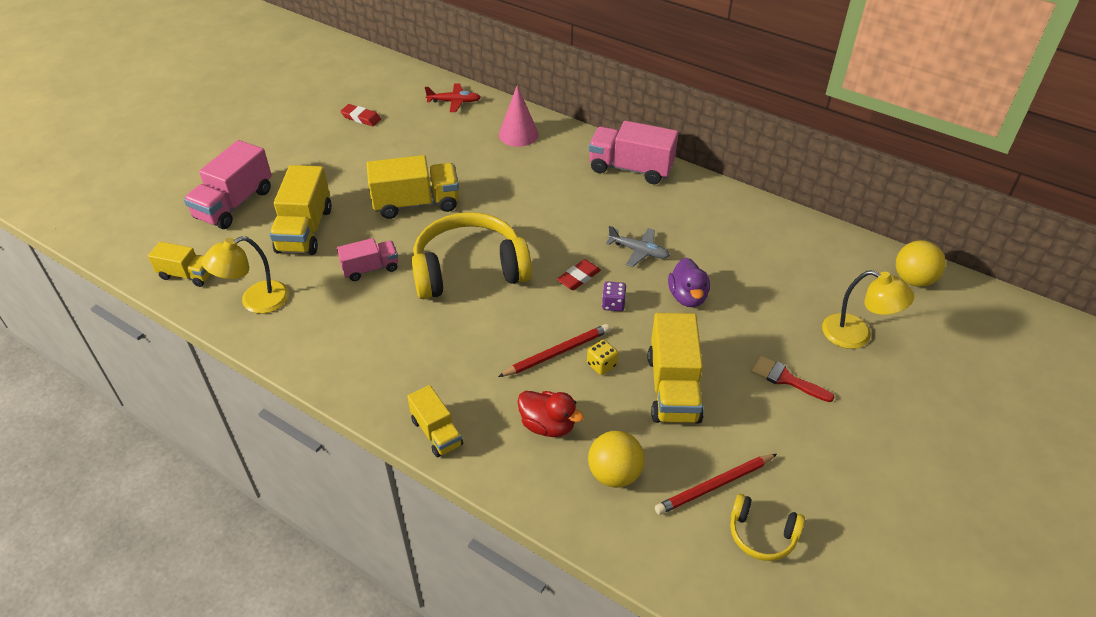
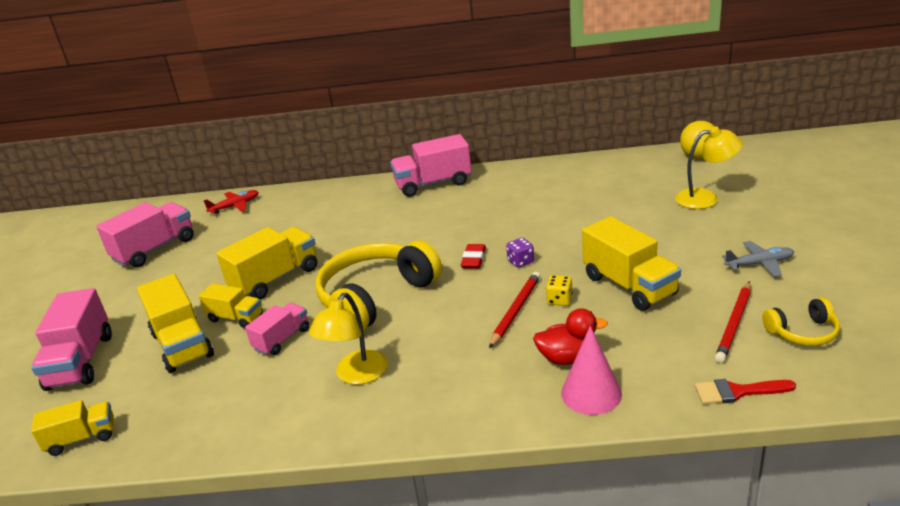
camera: 30 degrees left, 15 degrees down
yellow lamp [202,236,289,314] -> yellow lamp moved to [309,293,388,385]
red eraser [340,104,381,126] -> pink truck [96,202,194,268]
yellow truck [407,385,463,457] -> yellow truck moved to [199,283,263,329]
pink cone [499,85,539,147] -> pink cone moved to [561,326,622,415]
yellow ball [588,431,644,488] -> none
grey plane [606,226,670,267] -> grey plane moved to [722,241,794,276]
purple duck [668,258,710,307] -> none
red brush [751,356,834,402] -> red brush moved to [695,379,796,404]

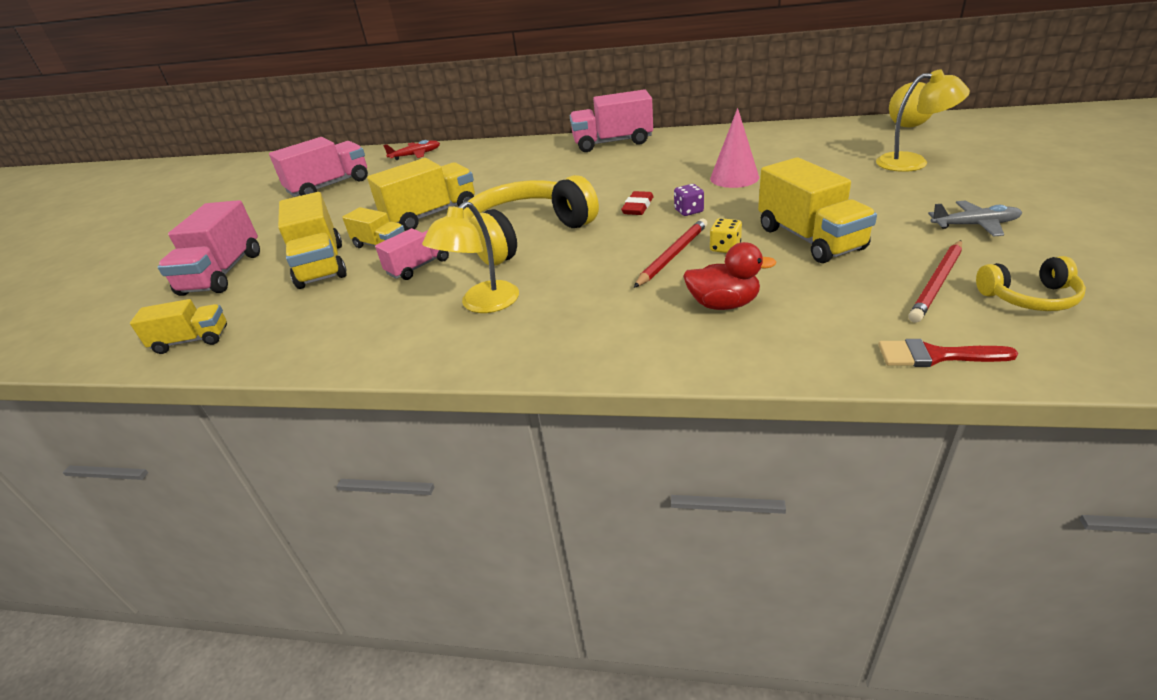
camera: 10 degrees right, 5 degrees up
pink cone [561,326,622,415] -> pink cone moved to [710,108,759,188]

